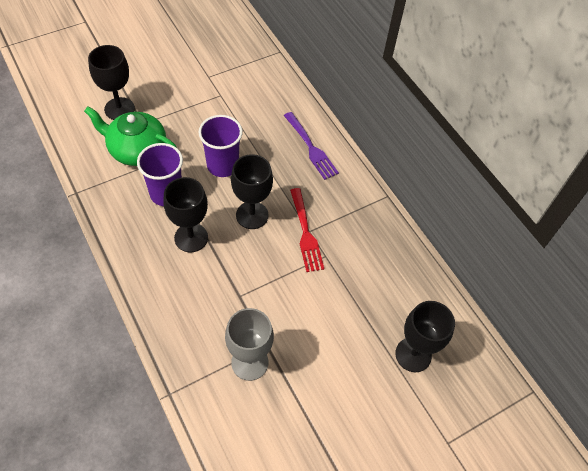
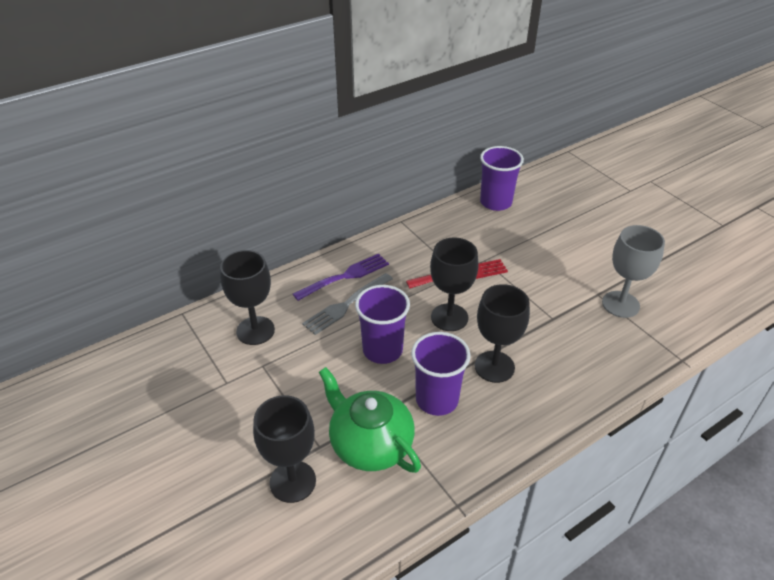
camera: 90 degrees left, 15 degrees down
green teapot [84,107,177,166] -> green teapot turned 120 degrees clockwise [319,367,421,473]
black goblet [395,301,455,372] -> black goblet moved to [220,250,275,345]
none -> grey fork [302,273,393,335]
none -> purple cup [480,146,524,211]

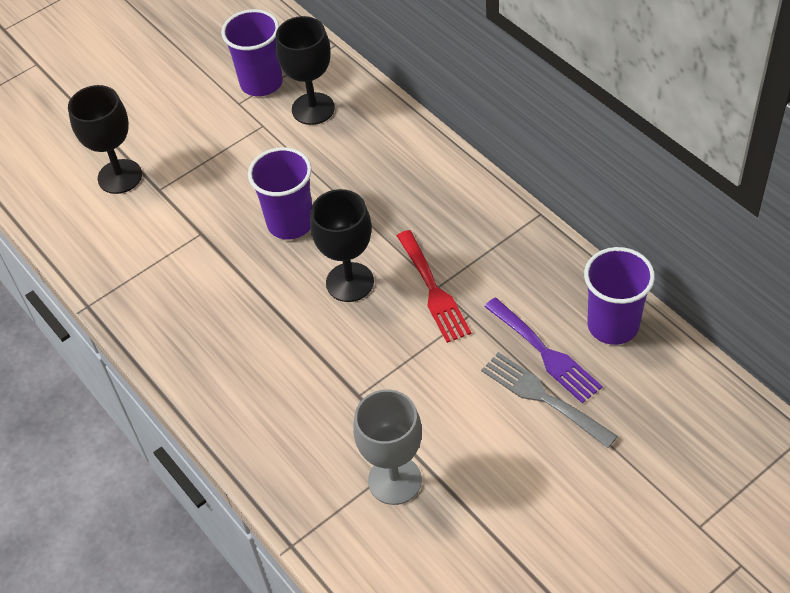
camera: 90 degrees right, 10 degrees up
purple fork [293,254,389,301] -> purple fork moved to [484,298,603,403]
grey fork [302,273,393,335] -> grey fork moved to [481,352,618,448]
green teapot [319,367,421,473] -> none
purple cup [411,332,471,416] -> purple cup moved to [221,9,283,96]
black goblet [475,284,530,383] -> none

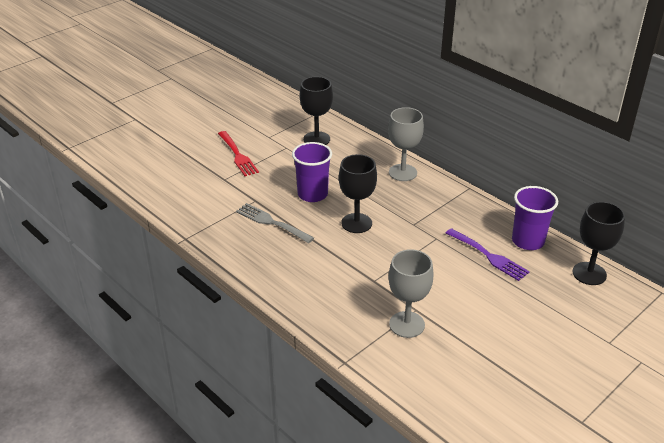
camera: 10 degrees left, 15 degrees down
black goblet [68,85,142,194] -> black goblet moved to [572,202,625,285]
purple cup [221,9,283,96] -> none
red fork [397,230,471,343] -> red fork moved to [218,131,259,176]
grey fork [481,352,618,448] -> grey fork moved to [236,203,314,243]
none -> grey goblet [388,107,424,181]

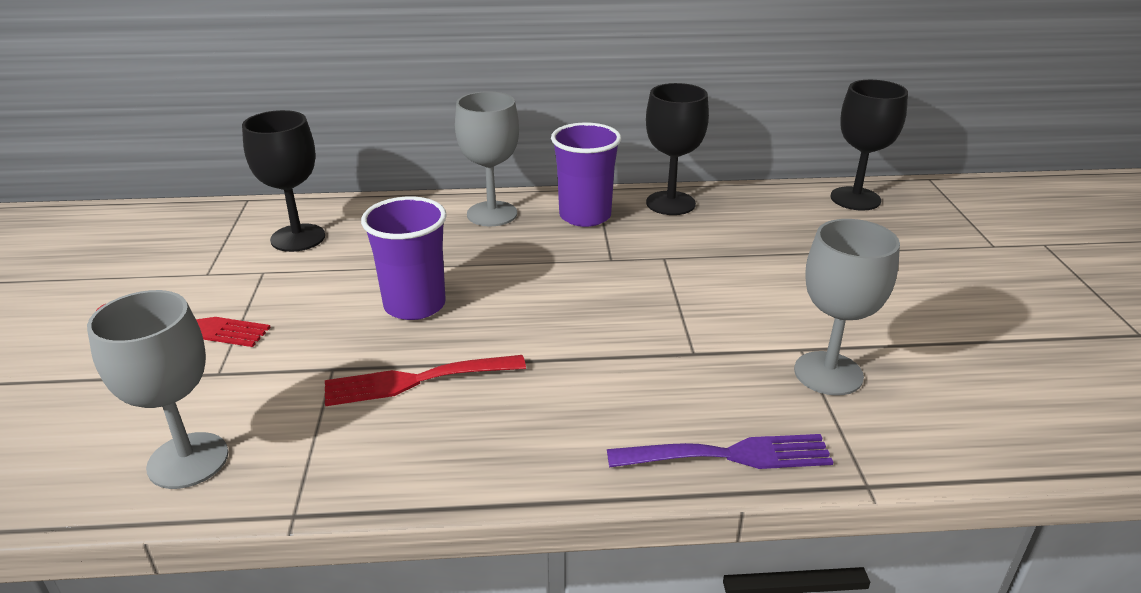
camera: 50 degrees left, 5 degrees down
grey fork [236,203,314,243] -> red fork [325,355,526,406]
black goblet [339,154,377,233] -> black goblet moved to [646,83,709,215]
purple fork [446,228,530,281] -> purple fork moved to [607,434,833,469]
purple cup [512,186,558,250] -> purple cup moved to [551,122,621,227]
none -> grey goblet [87,290,228,489]

